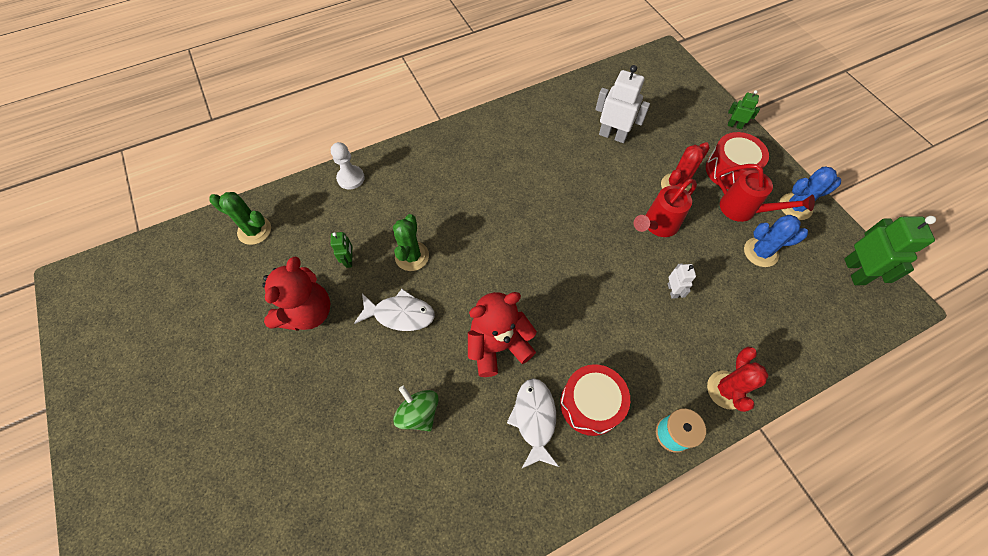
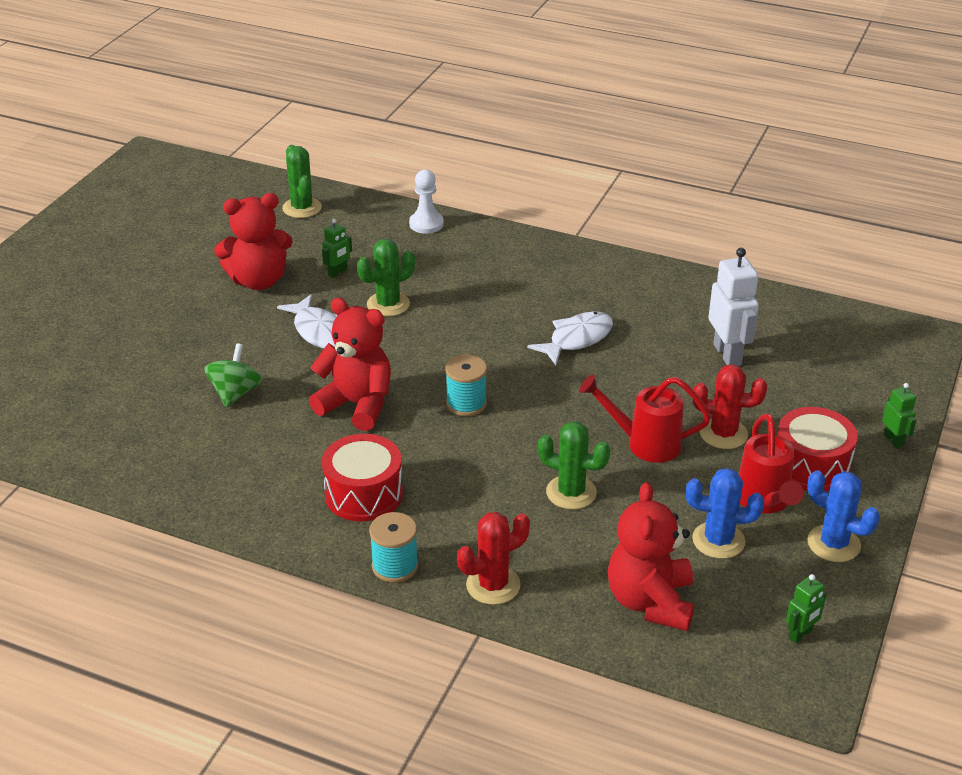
camera: 50 degrees right, 25 degrees down
white fish [507,378,559,468] -> white fish moved to [527,311,613,365]
white robot [668,263,696,299] -> green cactus [538,422,610,509]
blue cactus [744,215,808,267] -> blue cactus turned 45 degrees counterclockwise [686,468,764,559]
green robot [844,216,936,285] -> green robot [786,574,827,644], size x0.54
none -> turquoise spool [445,355,487,416]
none -> red teddy bear [608,482,694,631]

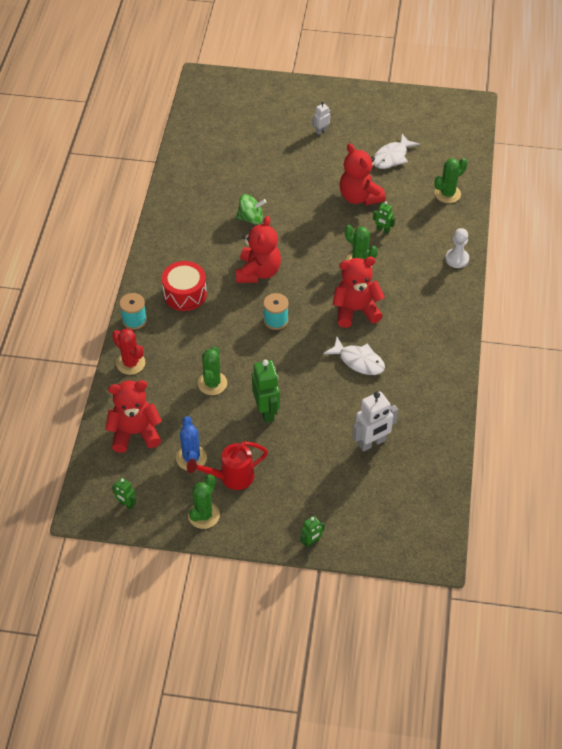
camera: 75 degrees right, 15 degrees up
white fish [277,294,338,349] -> white fish moved to [374,134,420,169]
red watering can [579,375,711,463] -> green robot [252,360,280,423]
red cactus [693,364,767,449] -> none
red drum [778,407,858,491] -> none
blue cactus [807,470,880,562] -> green cactus [188,474,220,529]
none -> white robot [312,102,331,135]
none -> red teddy bear [333,257,385,328]

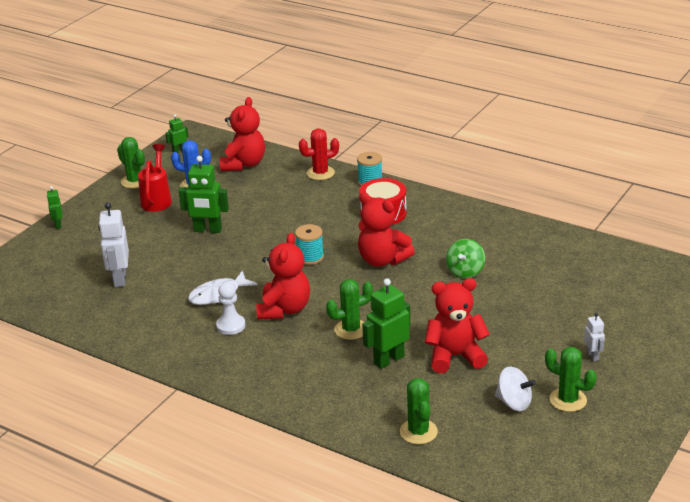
camera: 115 degrees right, 20 degrees down
green cactus [198,346,227,395] -> green cactus moved to [545,347,597,412]
green robot [373,201,395,234] -> green robot [362,278,410,369], size x1.86
white fish [374,134,420,169] -> white spinning top [495,367,536,411]
white pawn [445,228,469,268] -> white pawn moved to [216,282,246,335]

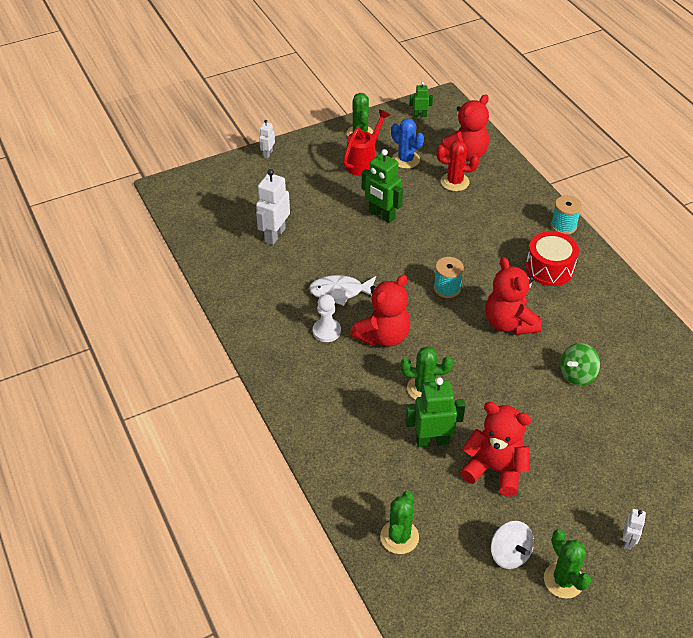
camera: 30 degrees right, 15 degrees up
green robot [47,186,63,229] -> white robot [259,120,275,158]
red cactus [299,129,339,180] -> red cactus moved to [437,140,479,191]

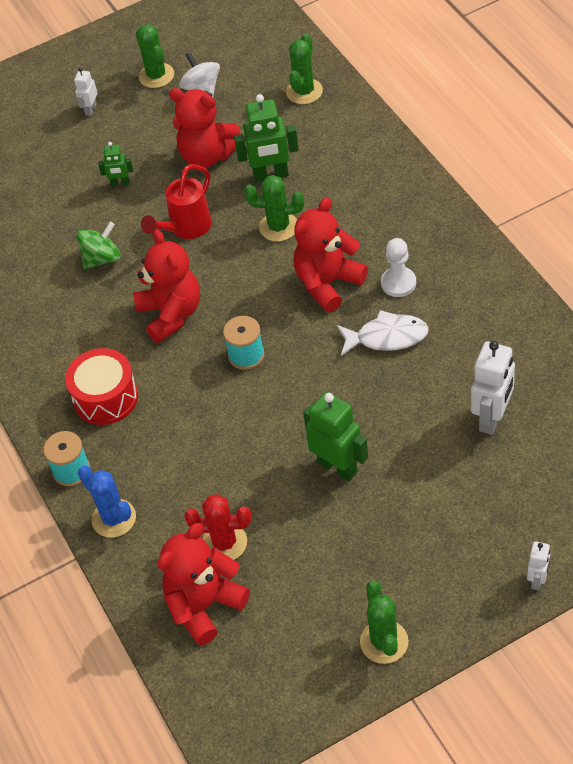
camera: 175 degrees left, 5 degrees up
red watering can [343,109,390,176] -> red watering can moved to [141,164,212,239]
blue cactus [391,118,424,169] -> blue cactus moved to [78,466,136,538]
green robot [410,82,433,117] -> green robot moved to [98,142,133,187]

